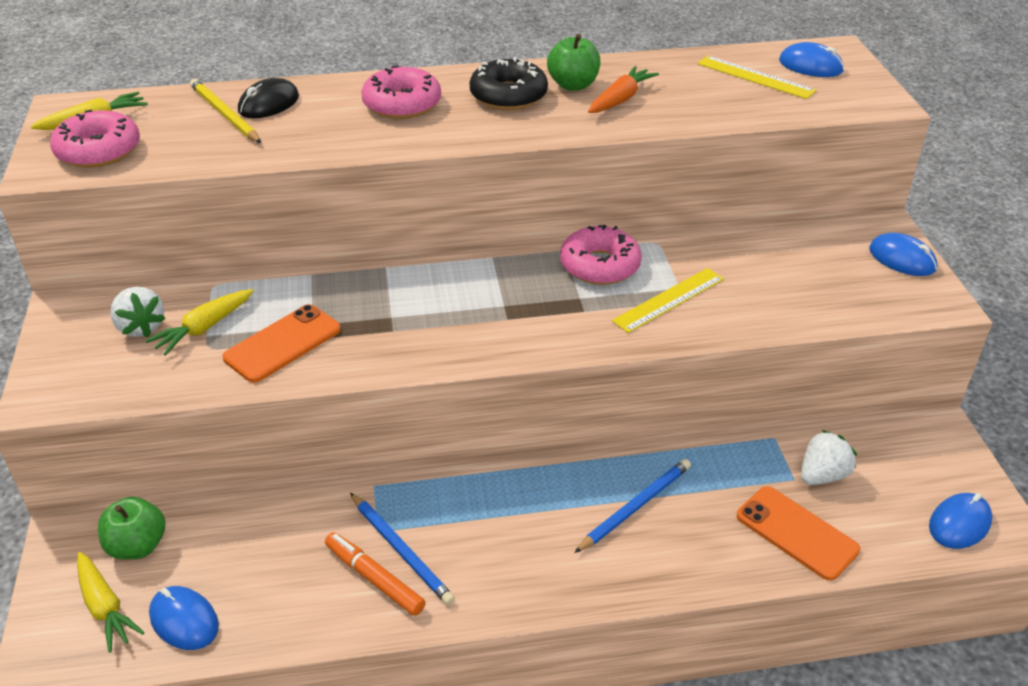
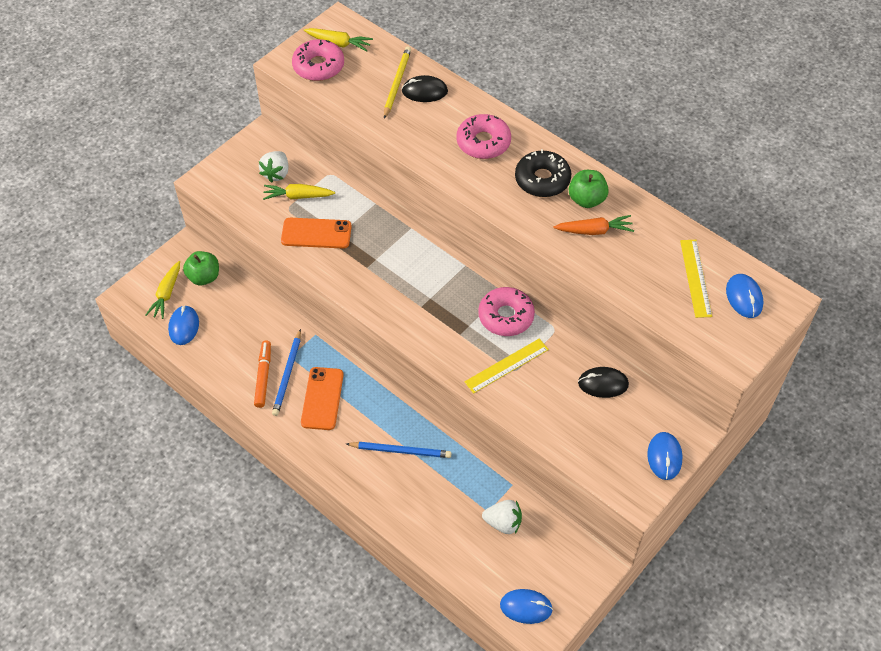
camera: 50 degrees right, 15 degrees up
yellow ruler [612,268,724,333] -> yellow ruler turned 45 degrees counterclockwise [464,339,549,394]
orange phone [737,486,860,581] -> orange phone moved to [301,367,344,430]
none -> black mouse [578,367,629,398]

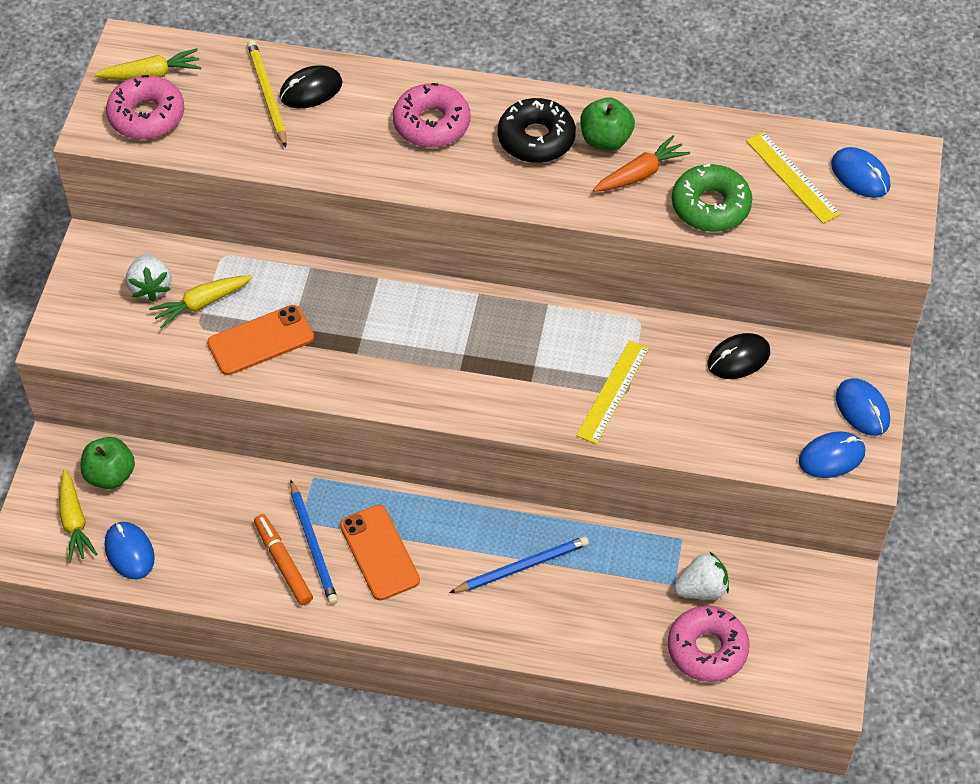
camera: 30 degrees left, 0 degrees up
pink donut [478,287,535,336] -> pink donut moved to [668,606,750,682]
blue mouse [500,589,553,624] -> blue mouse moved to [799,432,865,478]
none -> green donut [672,164,752,232]

